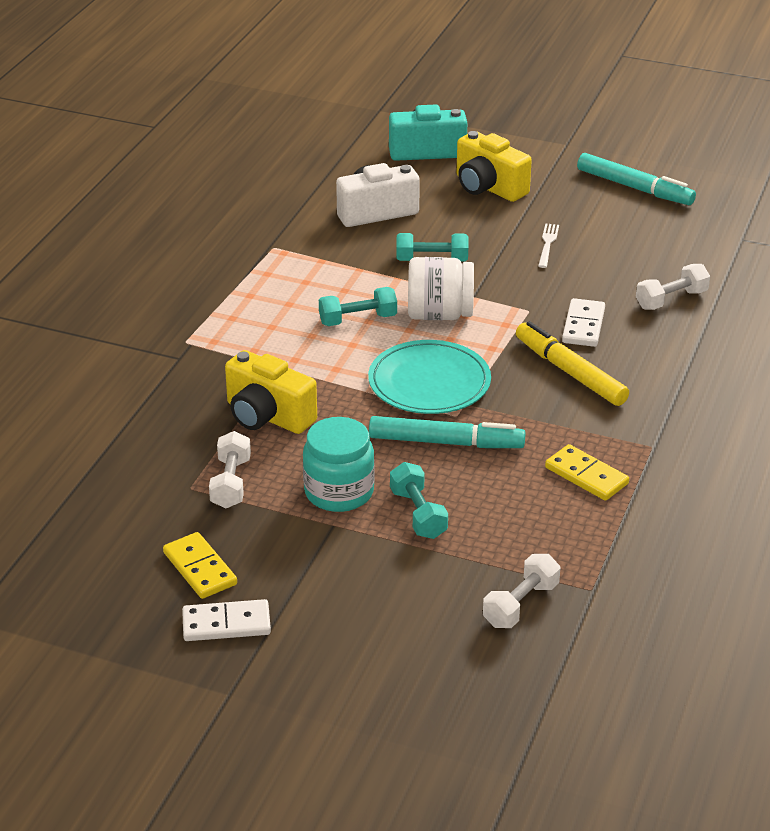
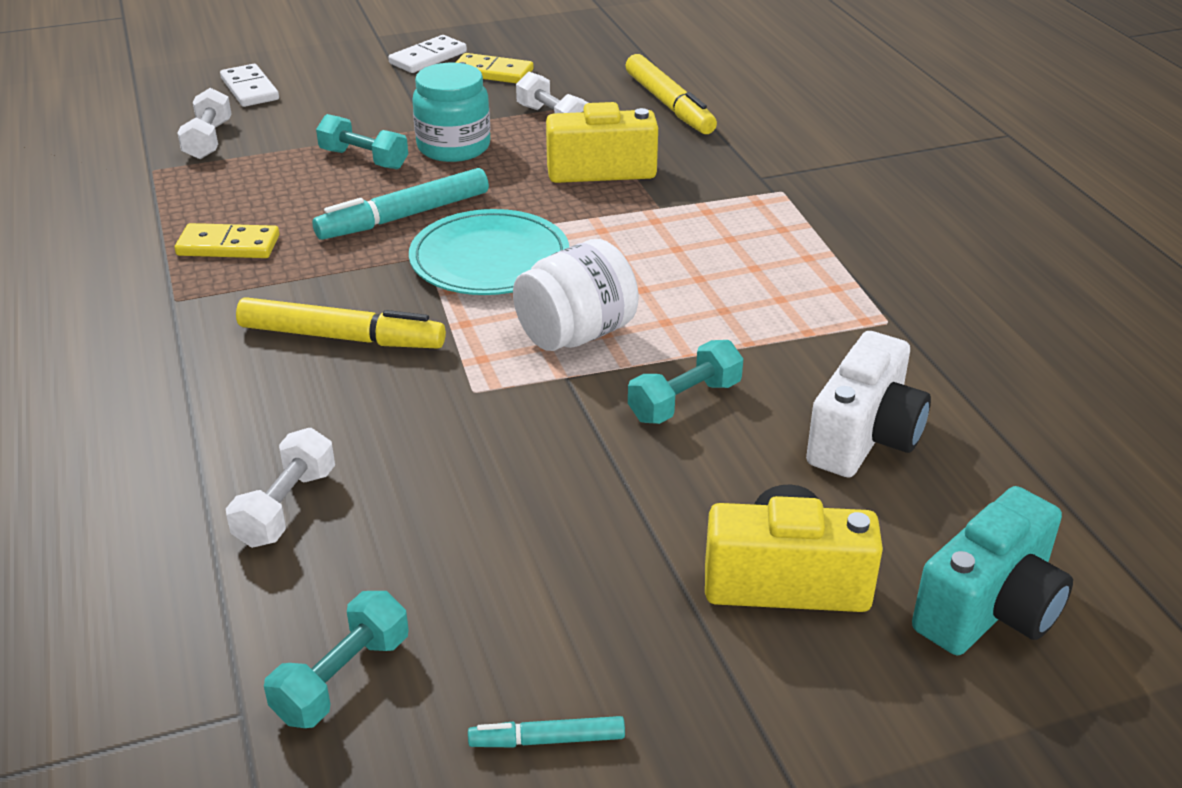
camera: 140 degrees right, 0 degrees up
turquoise dumbbell [319,287,397,326] -> turquoise dumbbell moved to [264,591,409,728]
white fork [538,223,559,268] -> none
white domino [562,298,605,347] -> white domino moved to [220,64,279,107]
turquoise marker [577,153,696,205] -> turquoise marker [468,716,625,747], size x0.52
none -> yellow marker [625,54,717,134]

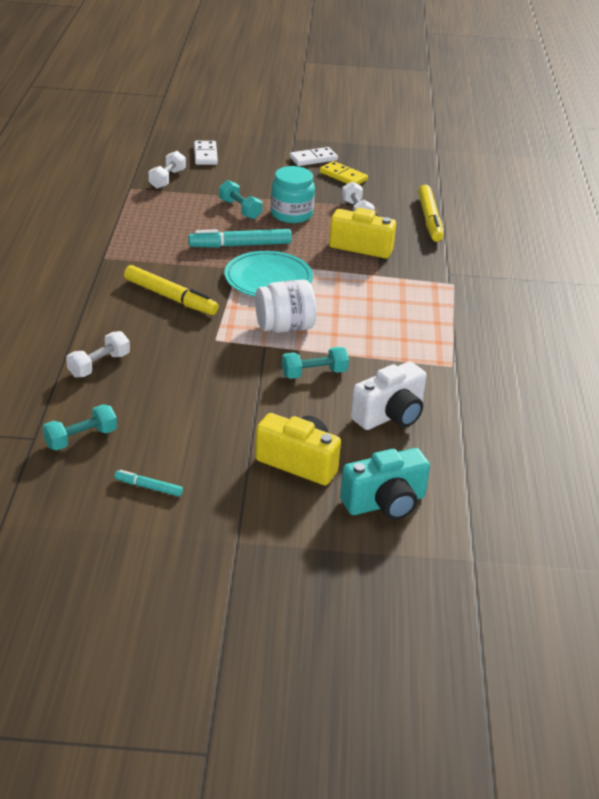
camera: 20 degrees right, 0 degrees up
yellow domino [175,223,279,258] -> none

